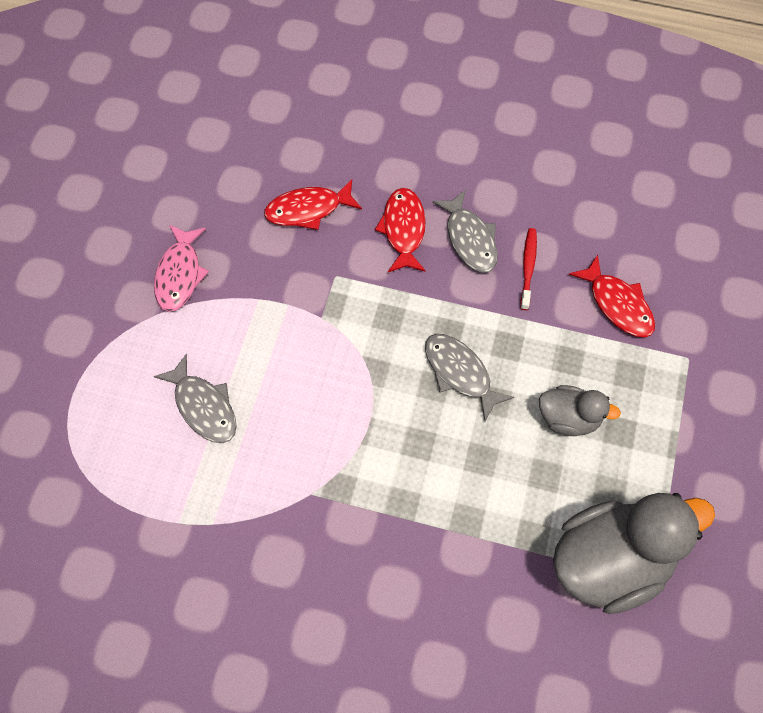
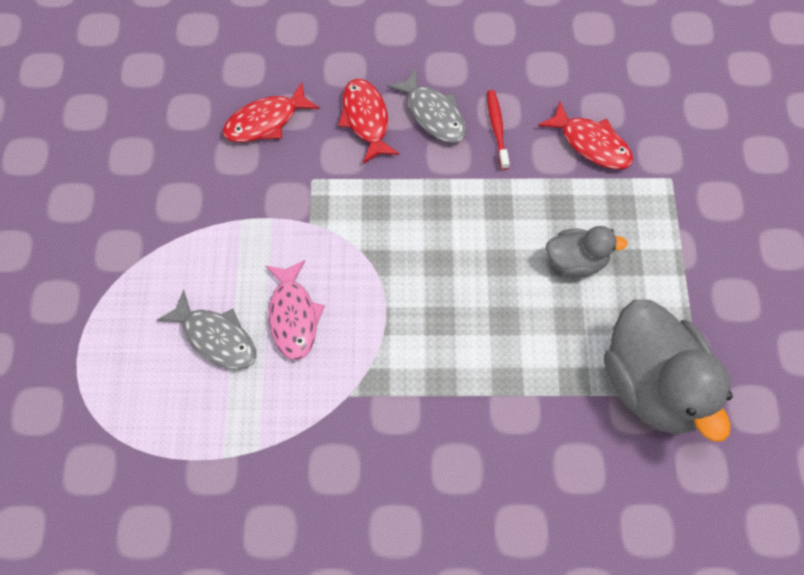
camera: 15 degrees left, 0 degrees up
pink fish [154,225,209,312] -> pink fish moved to [265,260,325,360]
grey fish [425,334,514,421] -> none
grey duck [553,493,715,614] -> grey duck turned 105 degrees clockwise [604,300,733,442]

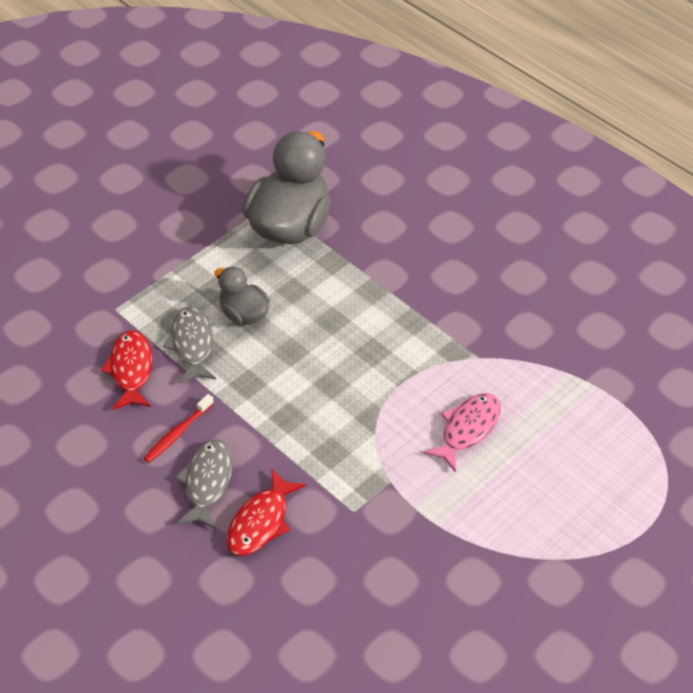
camera: 135 degrees left, 15 degrees down
grey fish [157,290,256,370] -> grey fish moved to [163,306,216,384]
red fish [222,82,320,142] -> none

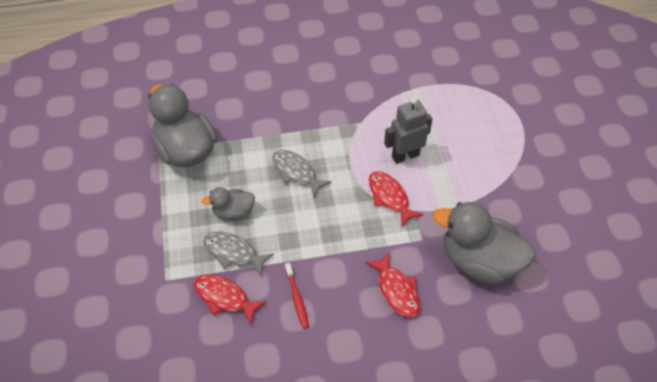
camera: 55 degrees left, 5 degrees up
grey fish [175,439,233,529] -> grey fish moved to [273,150,332,197]
pink fish [423,393,501,472] -> grey robot [384,98,432,164]
none -> red fish [369,171,423,227]
none -> grey duck [433,202,536,284]

